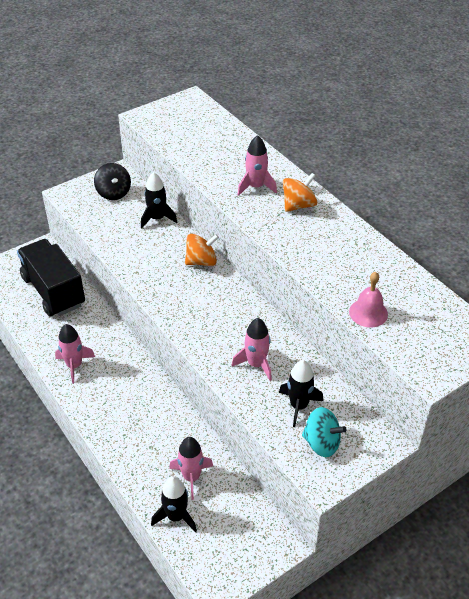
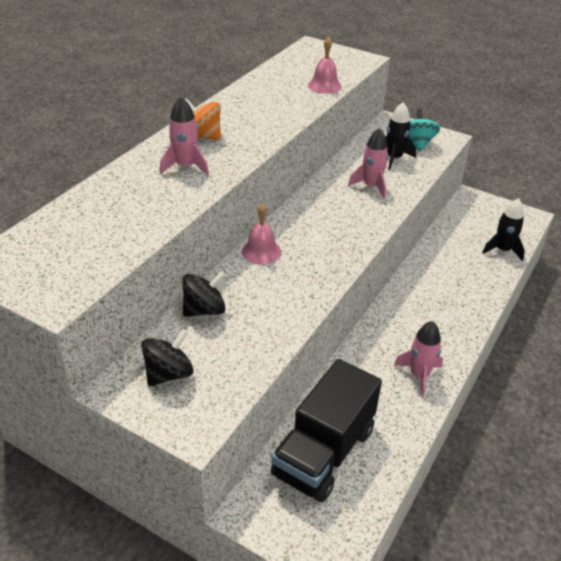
camera: 115 degrees left, 5 degrees down
black rocket [141,172,177,228] -> black spinning top [182,271,226,317]
pink rocket [169,437,213,500] -> none
orange spinning top [185,234,219,266] -> pink bell [242,203,281,264]

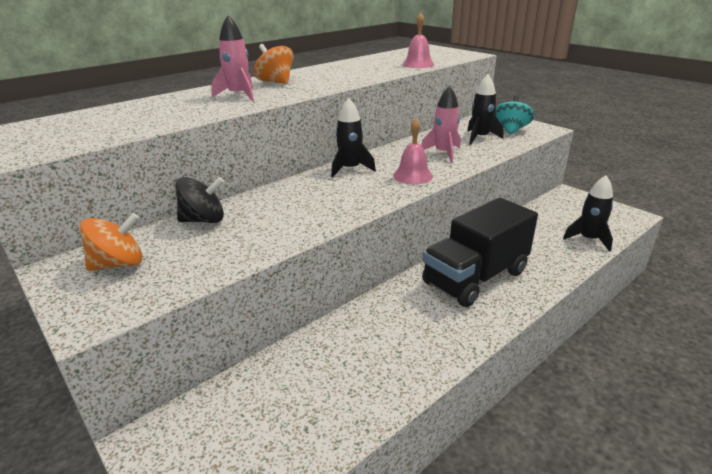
camera: 20 degrees right, 10 degrees down
black spinning top [141,329,194,386] -> orange spinning top [80,213,142,271]
pink bell [242,203,281,264] -> pink bell moved to [393,119,433,184]
black truck [271,359,382,502] -> black truck moved to [422,198,538,307]
pink rocket [394,321,443,397] -> none
none -> black rocket [331,98,376,178]

